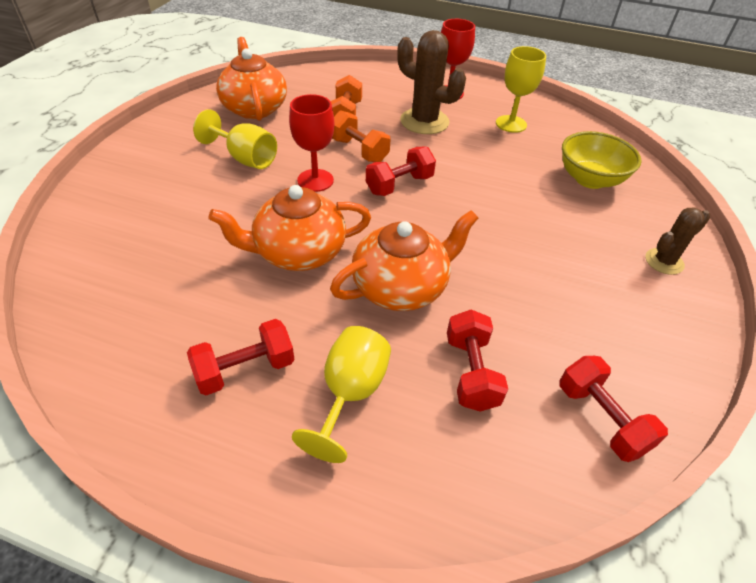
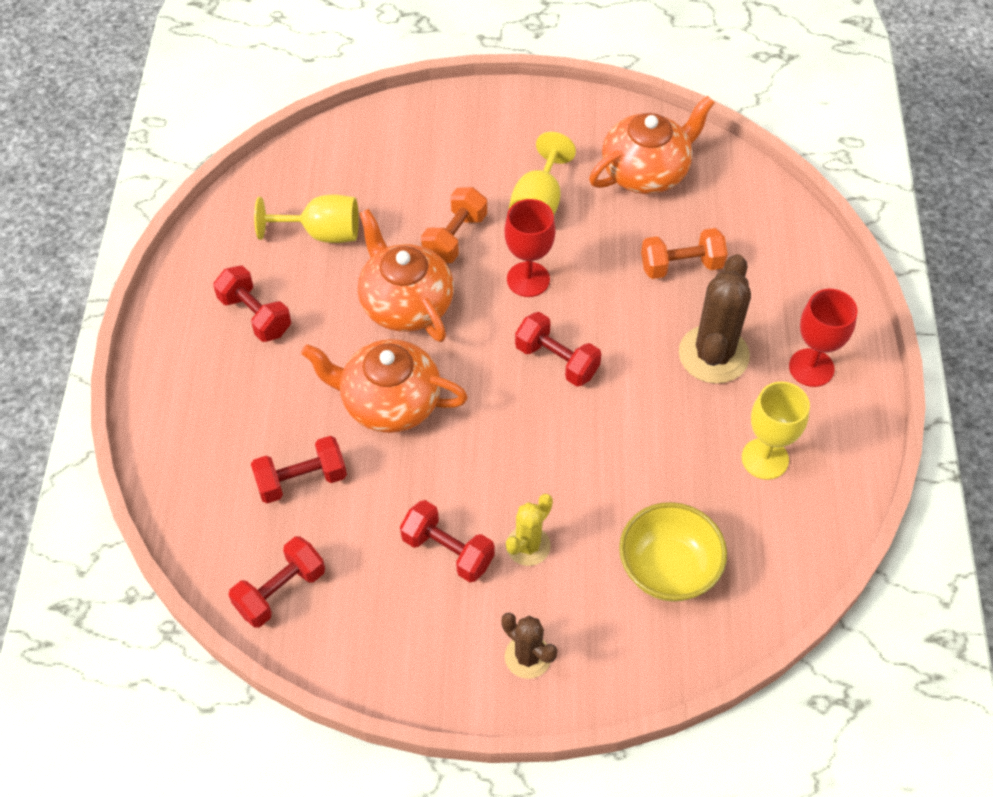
camera: 75 degrees right, 10 degrees up
yellow goblet [292,326,391,463] -> yellow goblet moved to [254,194,359,243]
orange teapot [330,210,478,311] -> orange teapot turned 150 degrees clockwise [301,339,468,433]
orange dumbbell [332,110,391,162] -> orange dumbbell moved to [421,187,487,263]
none -> red dumbbell [400,500,495,582]
none -> yellow cactus [506,494,553,566]

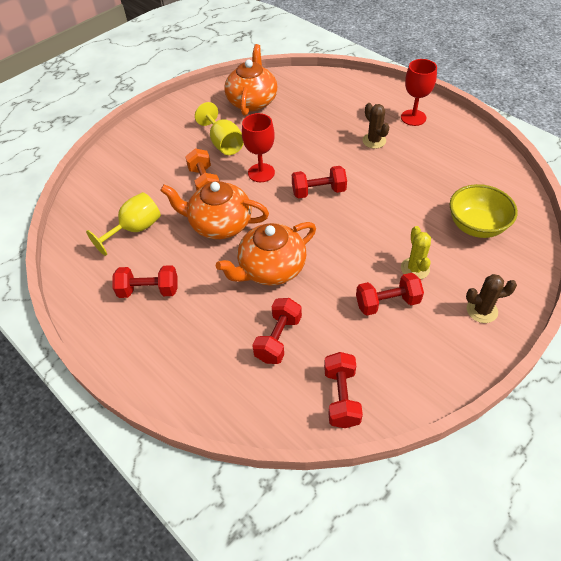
camera: 45 degrees left, 5 degrees down
orange dumbbell [641,228,728,279] -> none
brown cactus [679,254,751,384] -> brown cactus [362,103,389,149], size x0.58
yellow goblet [742,381,810,480] -> none

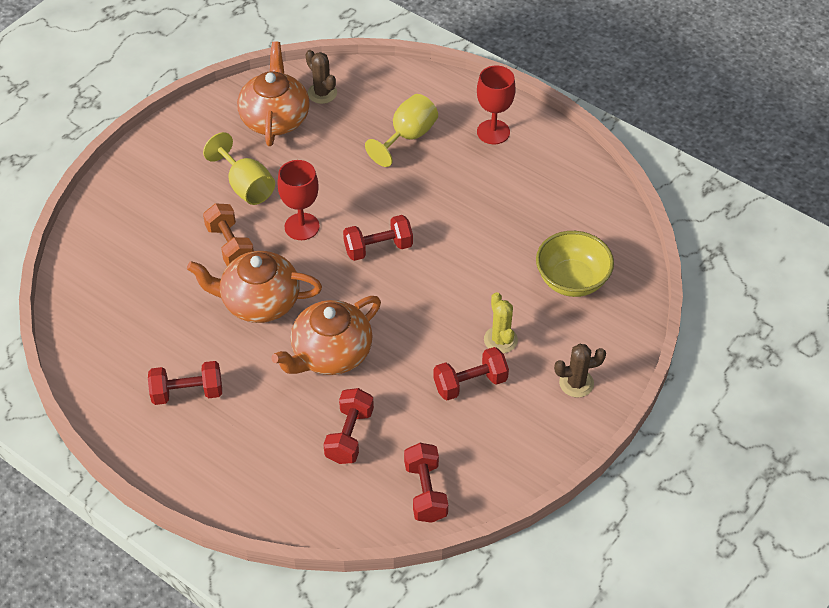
camera: 10 degrees left, 0 degrees up
yellow goblet [86,192,161,256] -> yellow goblet moved to [365,94,438,167]
brown cactus [362,103,389,149] -> brown cactus moved to [305,50,337,104]

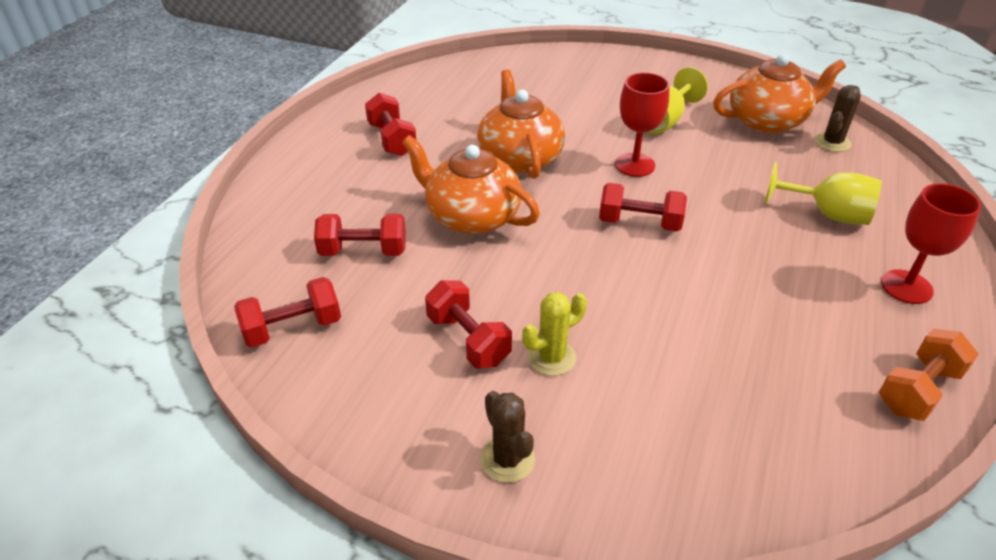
camera: 75 degrees right, 10 degrees down
orange dumbbell [203,204,254,266] -> orange dumbbell moved to [879,329,979,421]
red dumbbell [343,215,413,261] -> red dumbbell turned 45 degrees counterclockwise [599,183,687,232]
yellow bowl [536,231,614,297] -> none

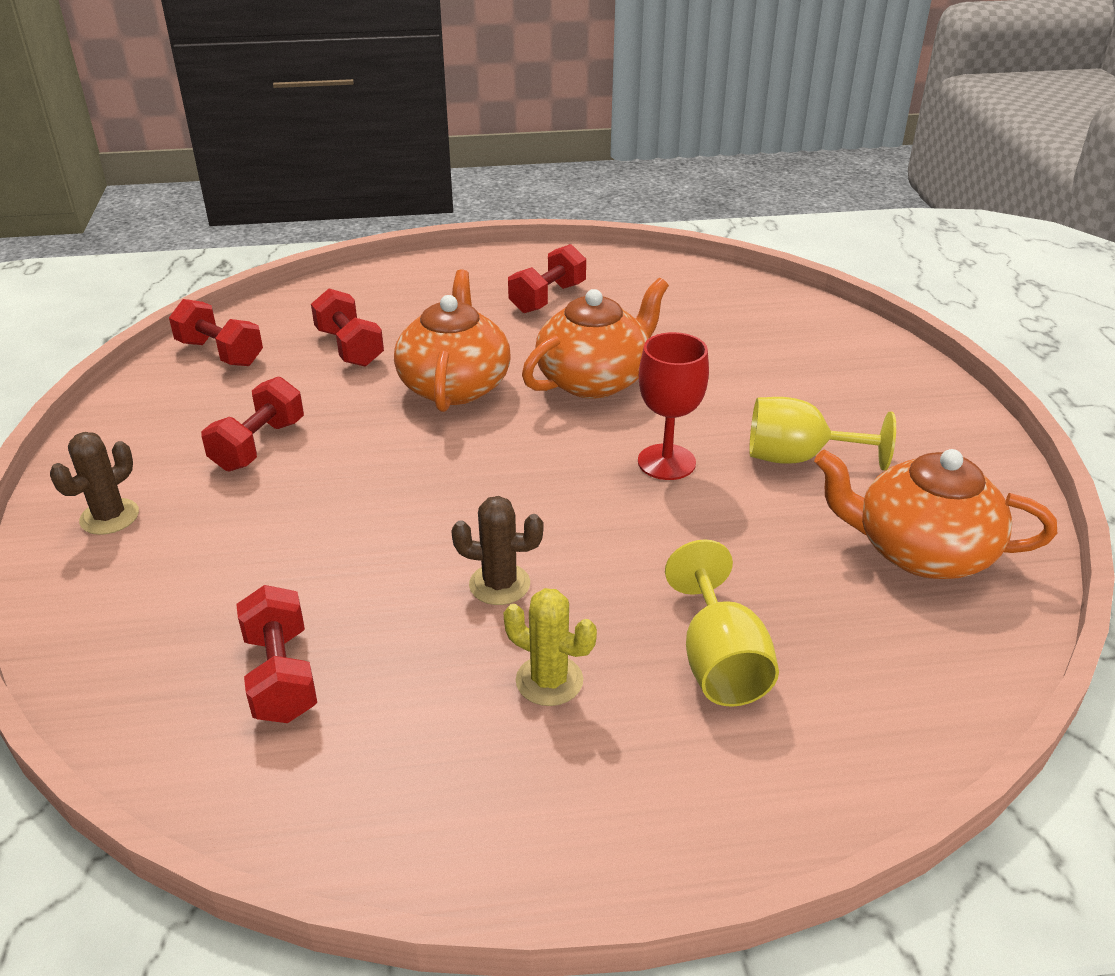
camera: 60 degrees right, 5 degrees down
yellow cactus [522,292,587,376] -> yellow cactus moved to [503,588,597,706]
red dumbbell [599,183,687,232] -> red dumbbell moved to [236,585,317,723]
orange teapot [713,54,846,133] -> orange teapot turned 150 degrees clockwise [814,449,1057,579]
brown cactus [815,85,861,152] -> brown cactus moved to [451,496,544,605]
orange dumbbell [879,329,979,421] -> none
red goblet [881,183,981,304] -> none

